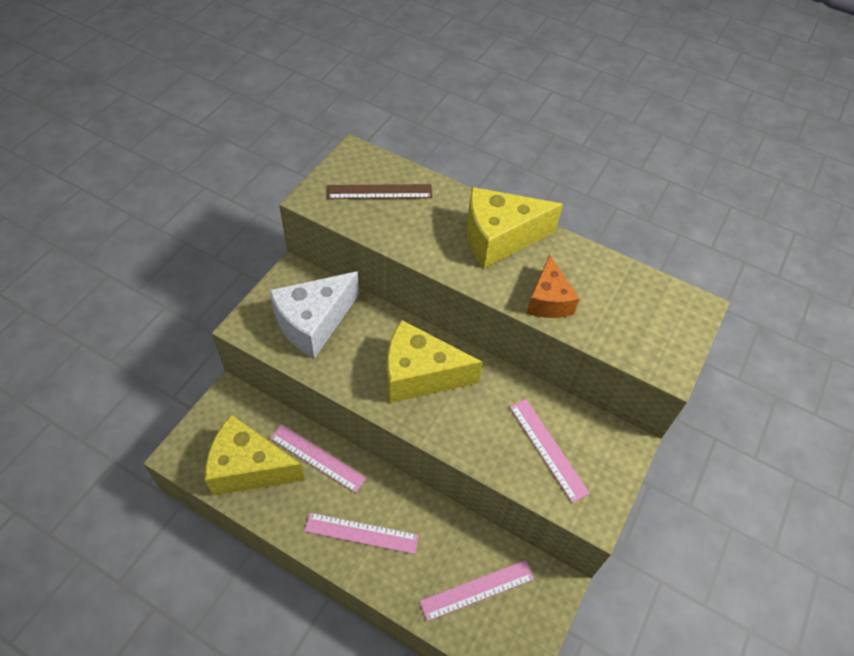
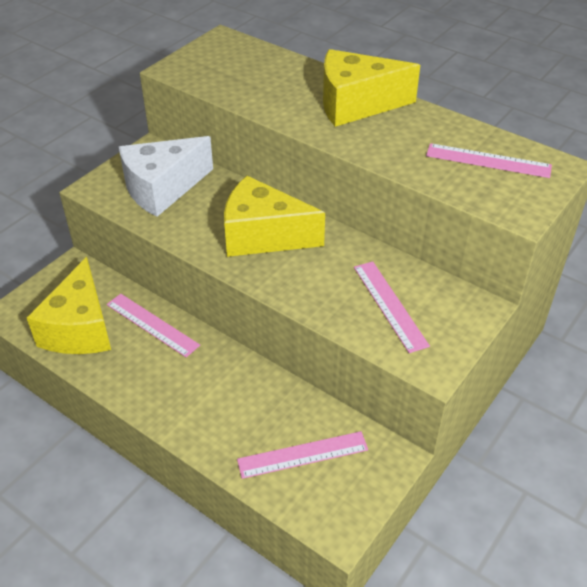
camera: 10 degrees right, 10 degrees down
yellow cheese [205,415,305,496] -> yellow cheese turned 105 degrees counterclockwise [27,257,111,354]
pink ruler [304,513,418,554] -> pink ruler moved to [426,143,552,178]
brown ruler [327,184,432,199] -> none
orange cheese [527,254,579,318] -> none

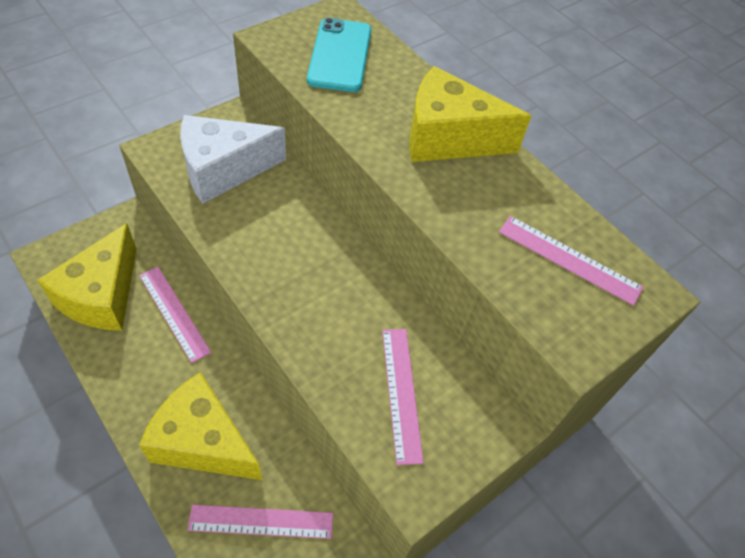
camera: 10 degrees right, 10 degrees up
yellow cheese [224,176,325,257] -> yellow cheese moved to [139,372,262,480]
none -> turquoise phone [307,18,371,92]

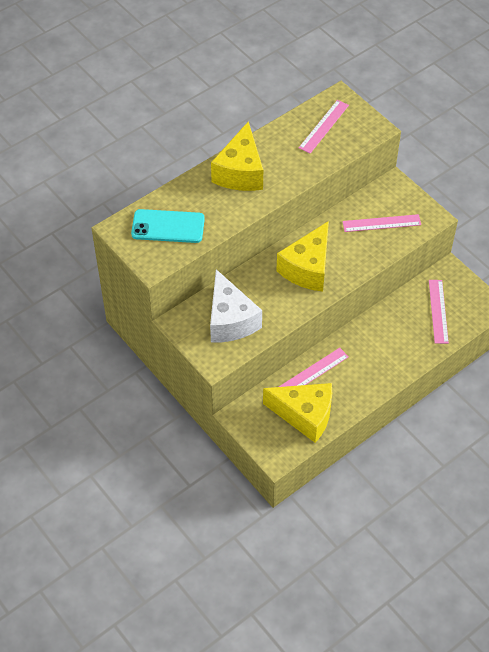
camera: 85 degrees left, 0 degrees up
yellow cheese [139,372,262,480] -> yellow cheese moved to [276,221,329,292]

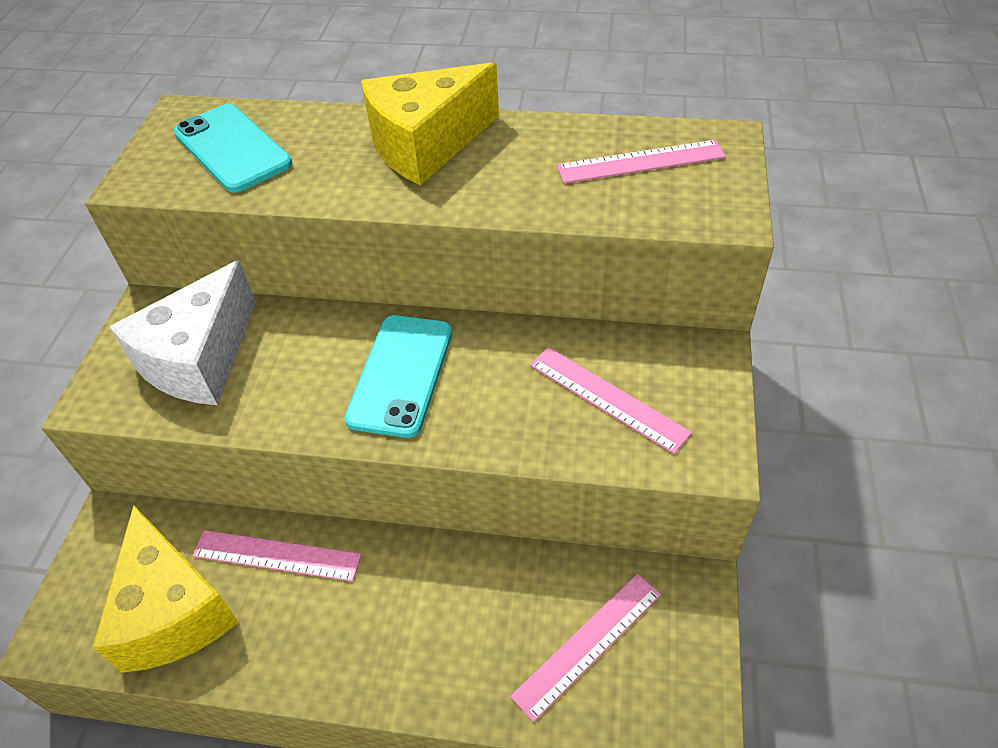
camera: 50 degrees right, 5 degrees down
yellow cheese [276,221,329,292] -> turquoise phone [344,315,452,438]

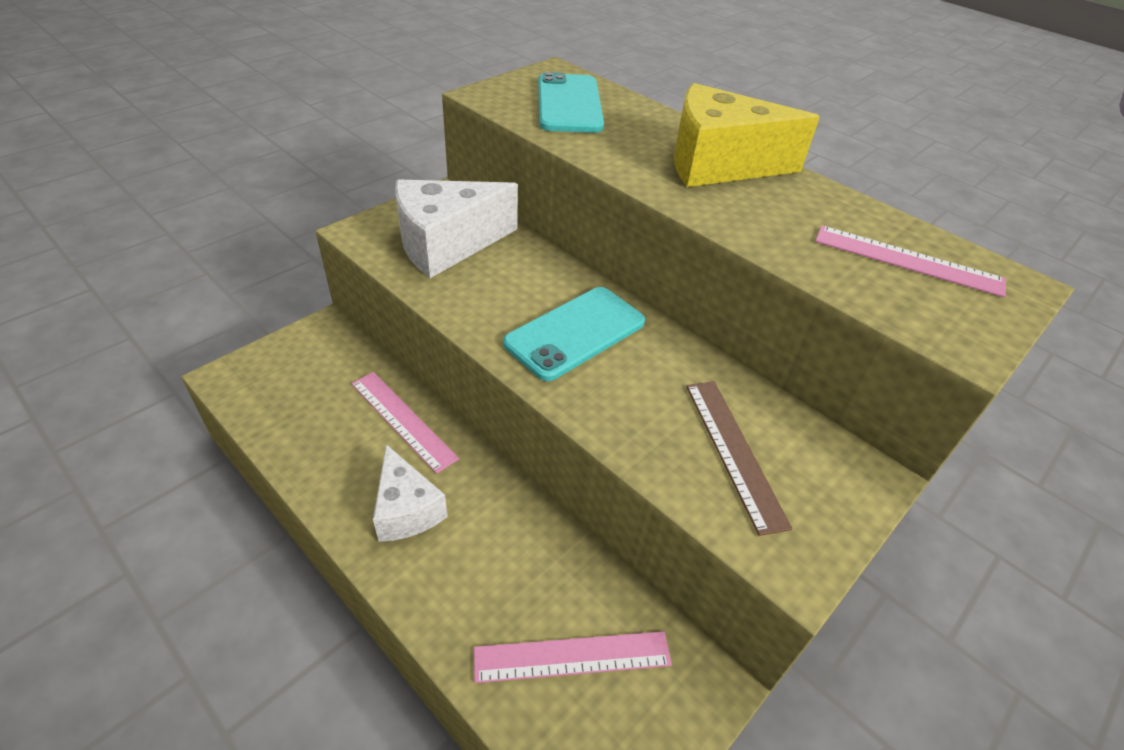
camera: 30 degrees right, 5 degrees down
yellow cheese [93,505,239,673] -> none
pink ruler [530,347,692,454] -> brown ruler [686,381,792,536]
none -> white cheese [373,444,448,542]

